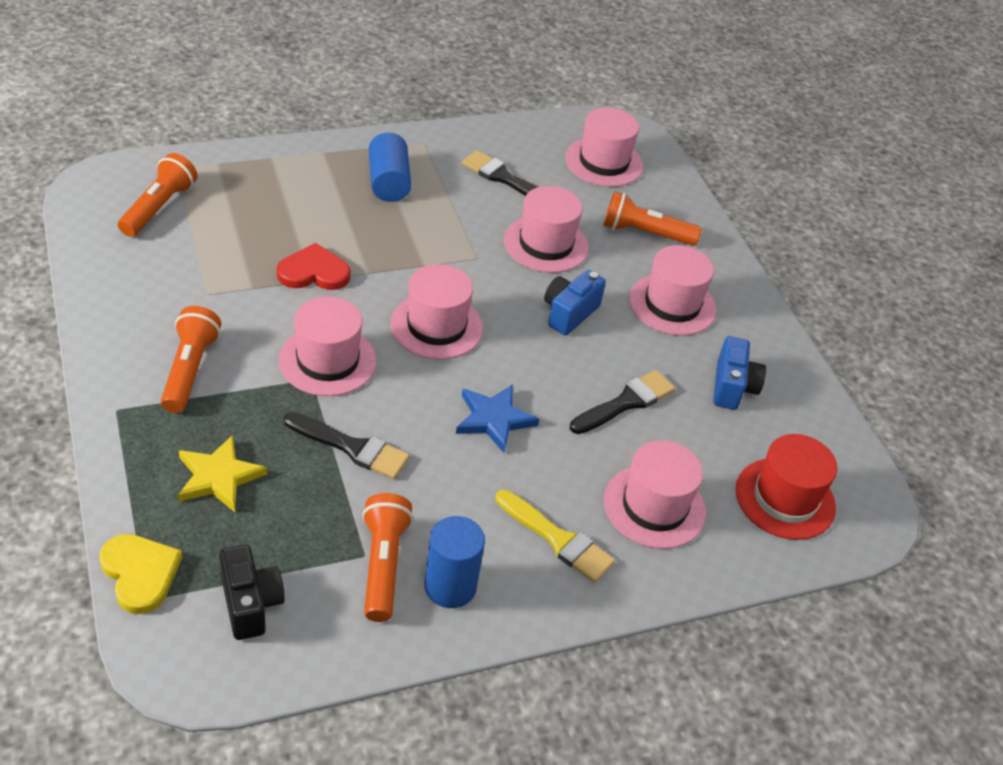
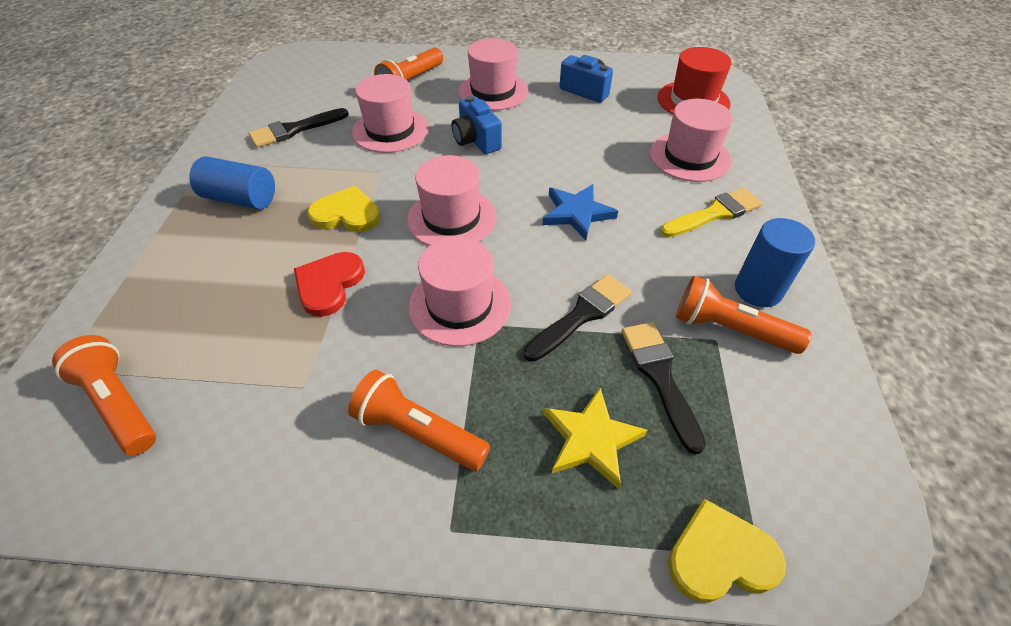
camera: 60 degrees left, 5 degrees up
black camera [219,545,285,640] -> none
pink hat [565,108,643,187] -> none
black brush [570,370,676,434] -> black brush moved to [622,322,706,455]
none -> yellow heart [307,186,380,232]

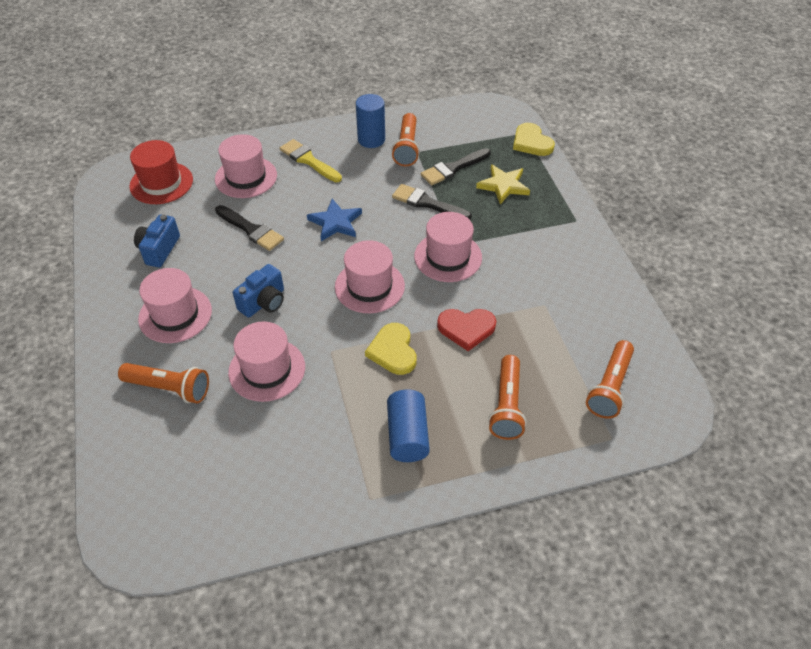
camera: 110 degrees left, 0 degrees up
black brush [249,108,349,148] -> black brush moved to [215,205,284,251]
orange flashlight [348,370,490,471] -> orange flashlight moved to [488,355,527,440]

